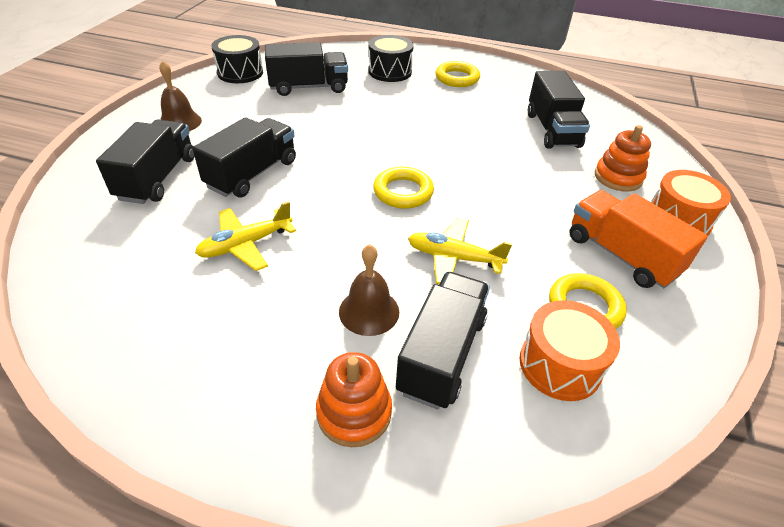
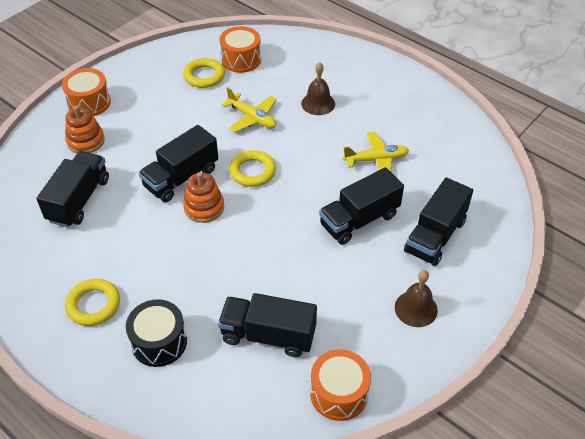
camera: 155 degrees left, 5 degrees up
black drum [211,35,263,83] -> orange drum [310,349,371,421]
orange stacking toy [316,352,392,447] -> orange stacking toy moved to [183,172,224,223]
black truck [396,272,490,410] -> black truck moved to [138,125,218,202]
orange truck [569,190,708,288] -> none

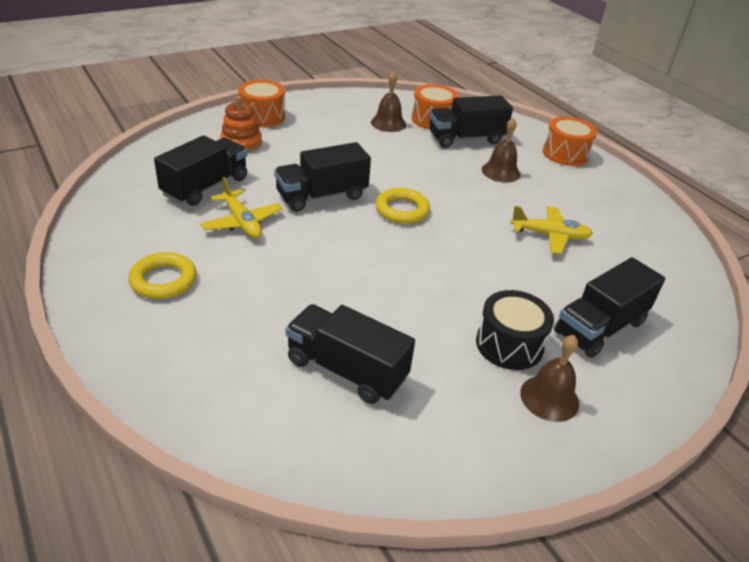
camera: 15 degrees right, 10 degrees down
black drum [126,299,187,367] -> black drum moved to [476,290,554,370]
yellow ring [183,58,225,88] -> brown bell [371,71,406,132]
orange stacking toy [183,172,224,223] -> none
yellow plane [221,87,276,132] -> yellow plane moved to [200,177,282,238]
orange drum [310,349,371,421] -> orange drum moved to [543,117,597,166]
black truck [319,167,404,245] -> black truck moved to [429,95,513,148]

